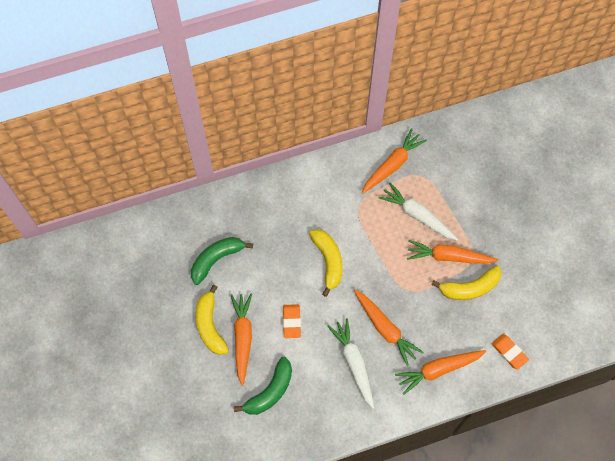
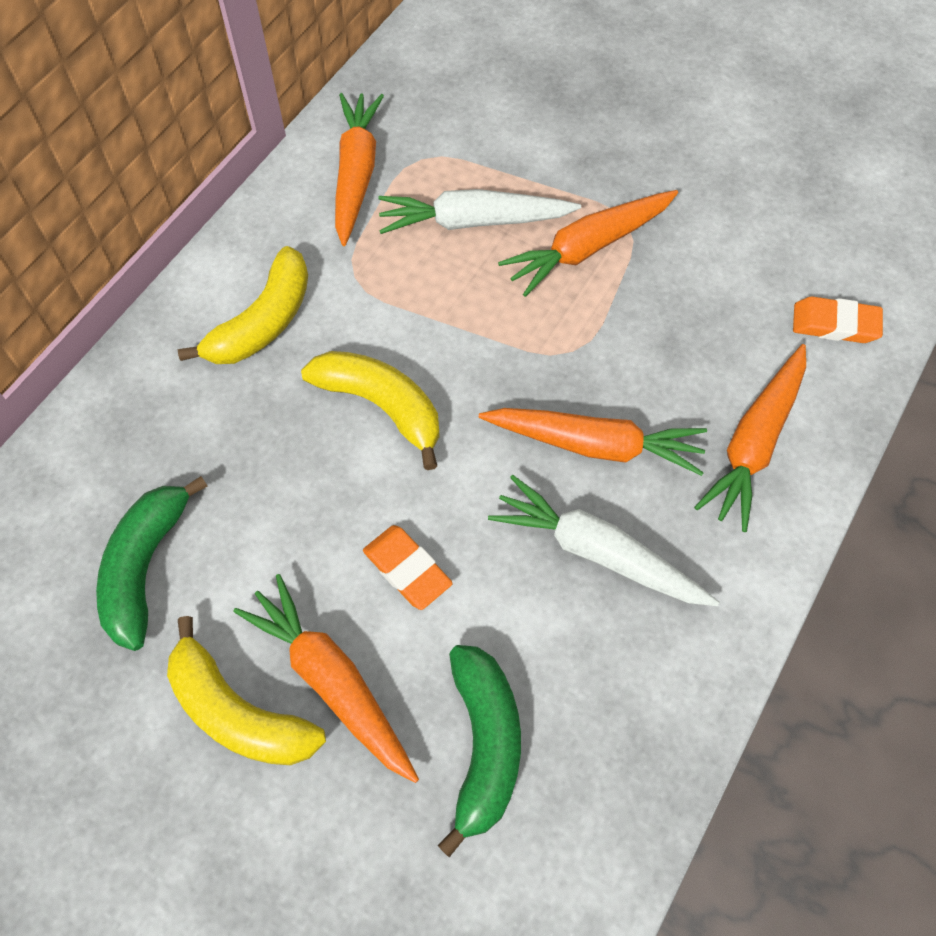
camera: 40 degrees left, 5 degrees down
yellow banana [431,266,502,300] -> yellow banana moved to [178,246,308,364]

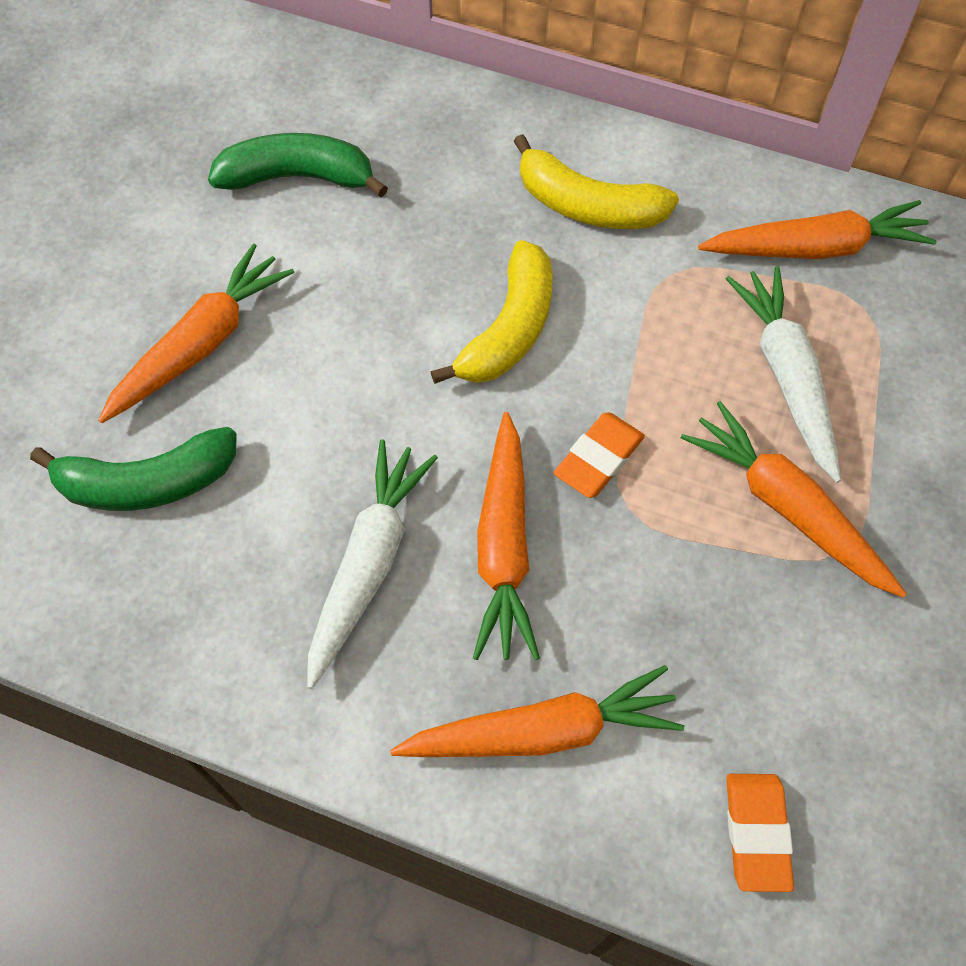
camera: 80 degrees right, 0 degrees up
yellow banana [167,616,326,765] -> none
orange eraser [363,525,453,610] -> orange eraser moved to [554,412,645,498]
orange carrot [694,344,806,532] -> orange carrot turned 150 degrees clockwise [390,665,684,757]

